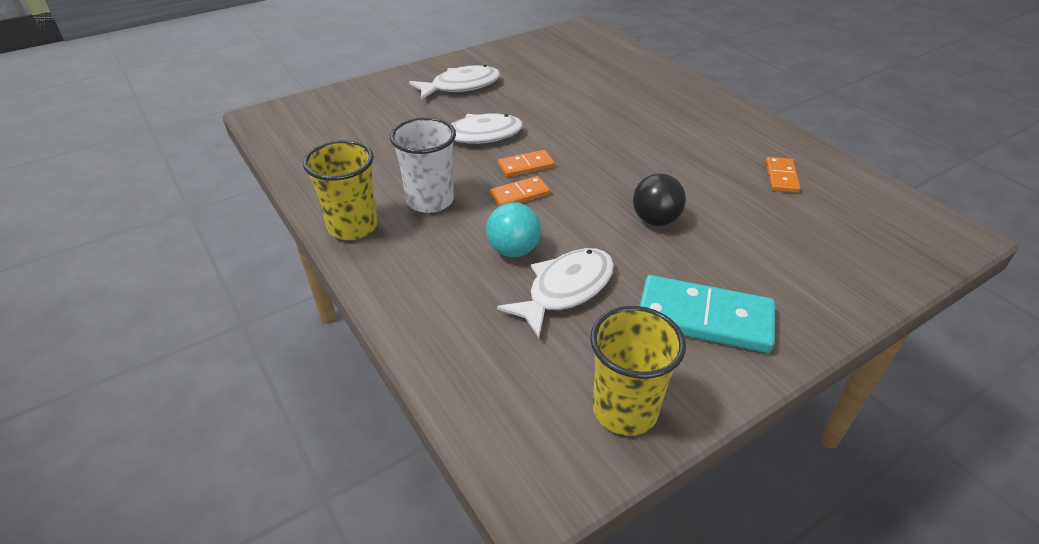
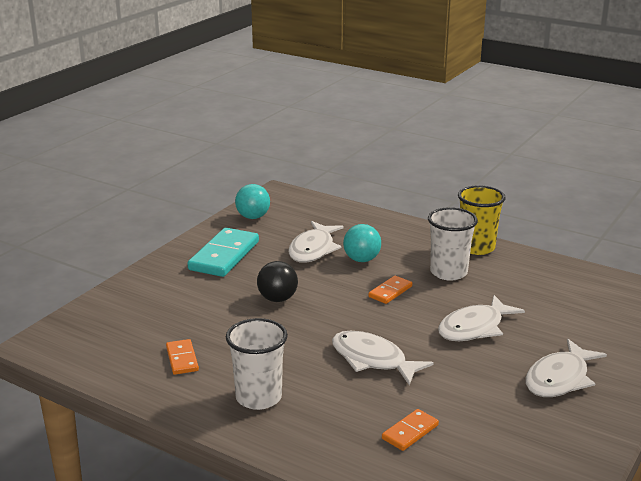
camera: 155 degrees right, 15 degrees down
orange domino [498,150,555,177] -> orange domino moved to [382,409,439,451]
yellow cup [590,306,686,436] -> turquoise ball [235,184,270,219]
turquoise domino [640,275,775,353] -> turquoise domino turned 60 degrees counterclockwise [188,228,259,277]
none -> white cup [226,318,288,410]
none -> white fish [332,331,434,385]

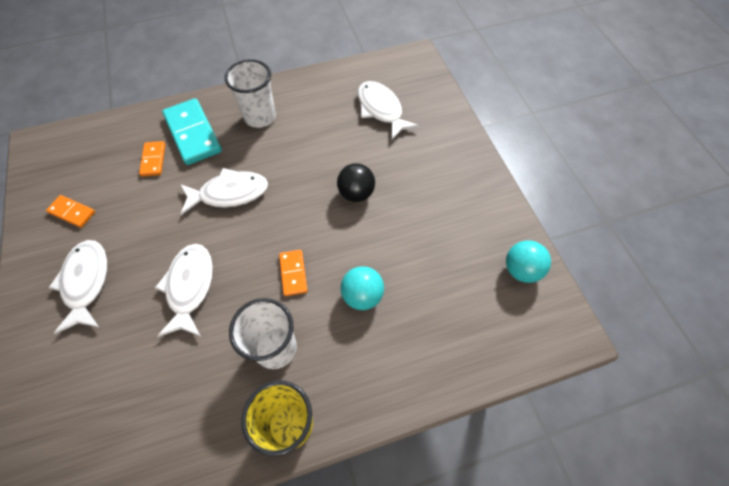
camera: 130 degrees right, 35 degrees up
orange domino [166,339,199,375] -> orange domino moved to [46,195,95,228]
turquoise domino [188,228,259,277] -> turquoise domino moved to [162,98,222,165]
white fish [288,221,344,263] -> white fish moved to [358,81,419,139]

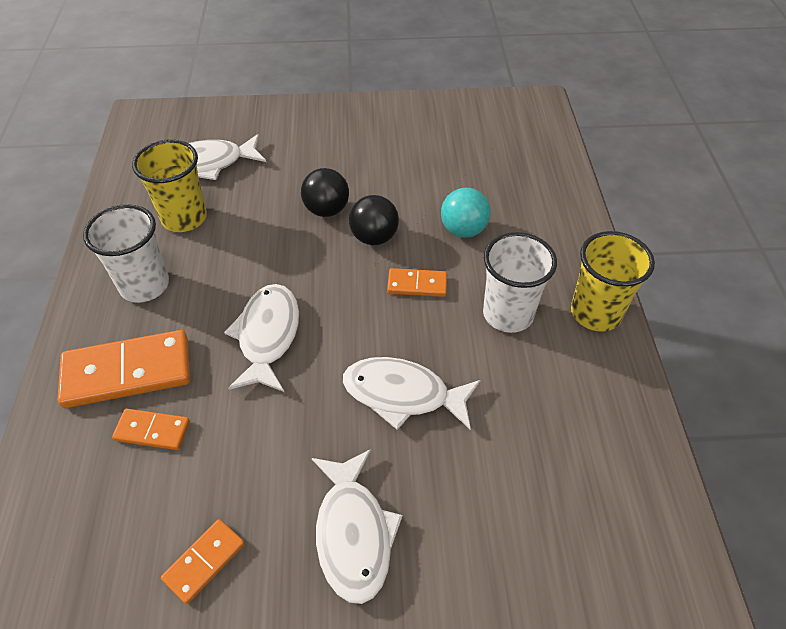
camera: 75 degrees left, 10 degrees down
white fish [49,240,107,334] -> white fish turned 105 degrees counterclockwise [312,449,402,604]
turquoise domino [162,98,222,165] -> orange domino [58,330,190,408]
turquoise ball [506,241,551,283] -> none
none -> yellow cup [132,140,207,232]
none -> black ball [349,195,399,245]

